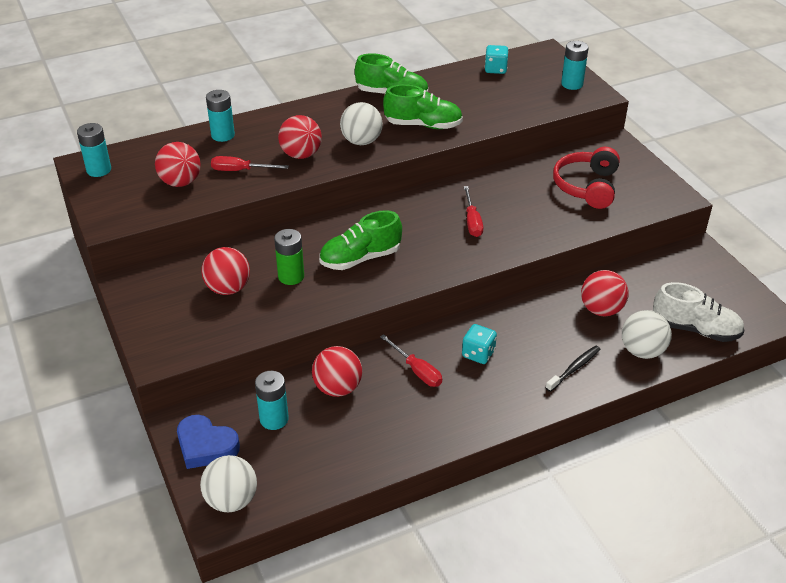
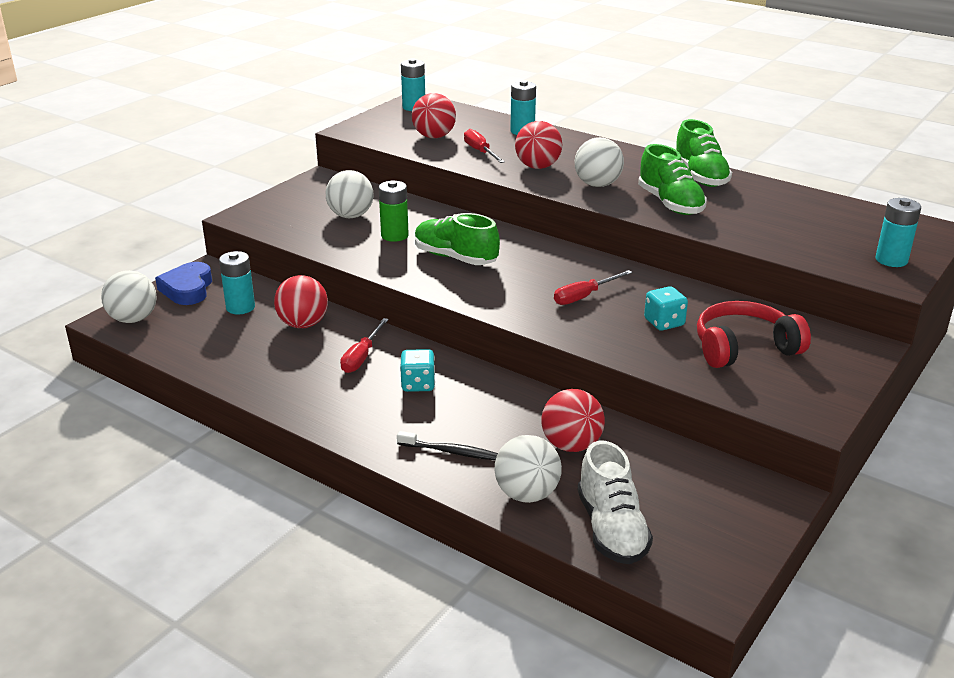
camera: 60 degrees right, 10 degrees down
red ball [201,247,250,295] -> white ball [326,170,373,218]
turquoise dice [485,45,509,74] -> turquoise dice moved to [644,286,688,331]

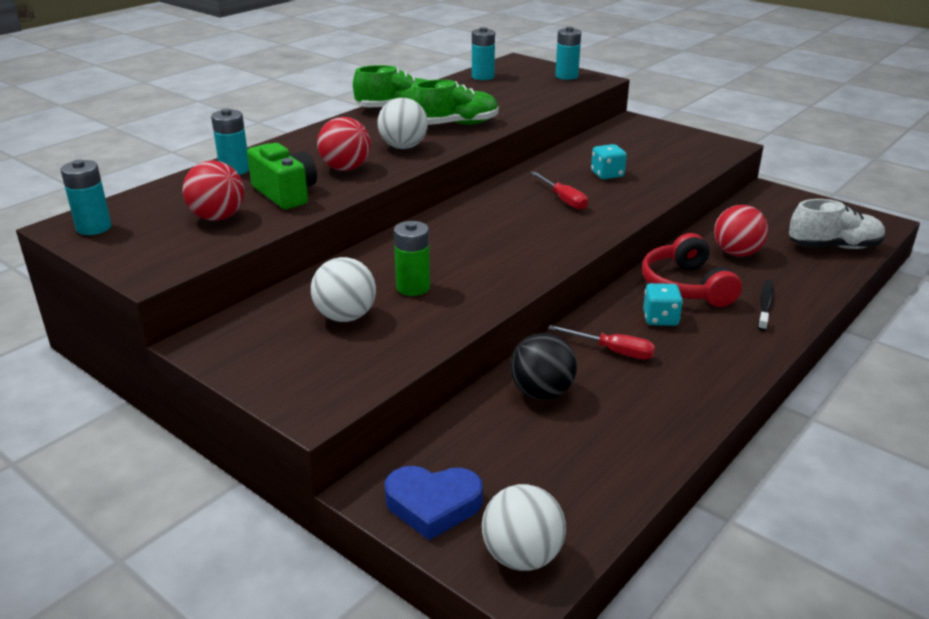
camera: 85 degrees left, 0 degrees up
turquoise battery [219,251,255,314] -> turquoise battery moved to [472,27,495,80]
red ball [274,275,328,328] -> black ball [510,333,577,400]
green shoe [415,213,500,265] -> none
red screwdriver [464,129,505,163] -> green camera [247,143,317,209]
white ball [495,435,562,503] -> none
red headphones [697,301,811,368] -> red headphones moved to [642,233,742,307]

